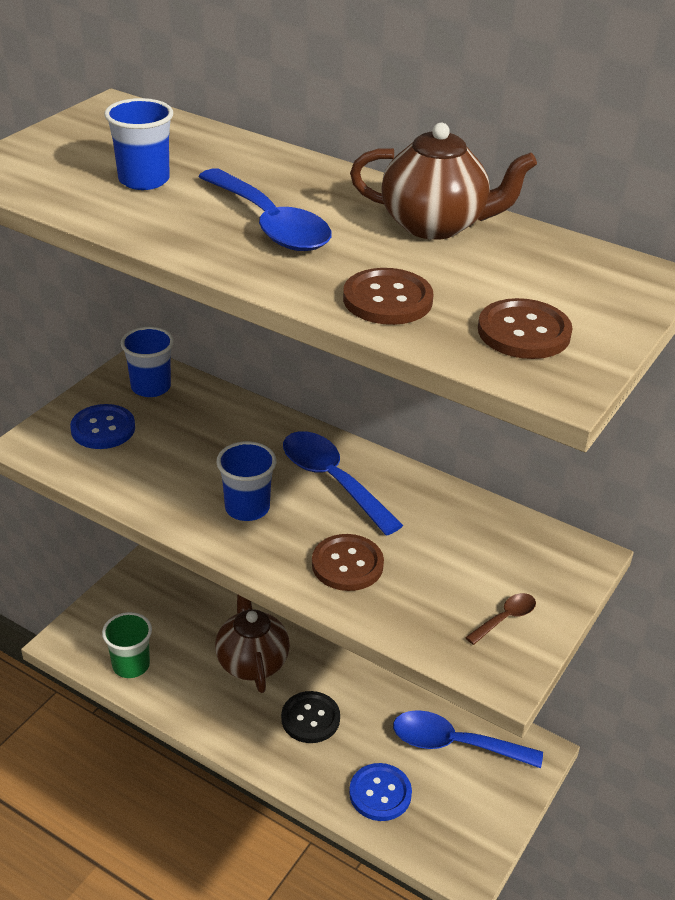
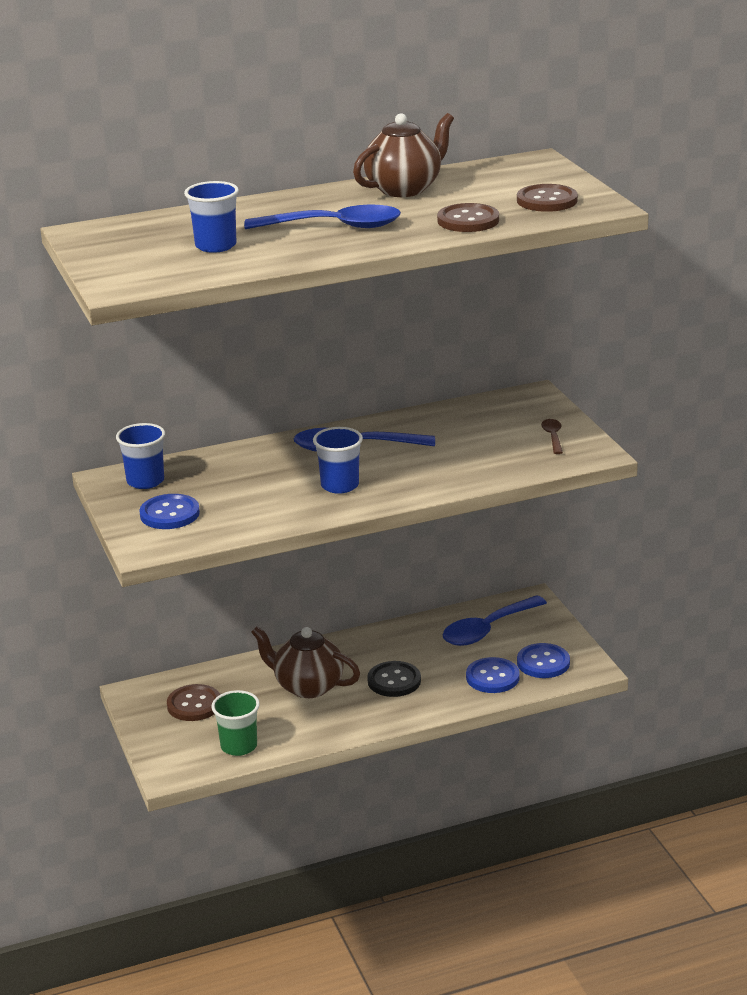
camera: 50 degrees left, 10 degrees down
brown button [312,534,384,591] -> brown button moved to [167,684,220,721]
none -> blue button [517,643,570,678]

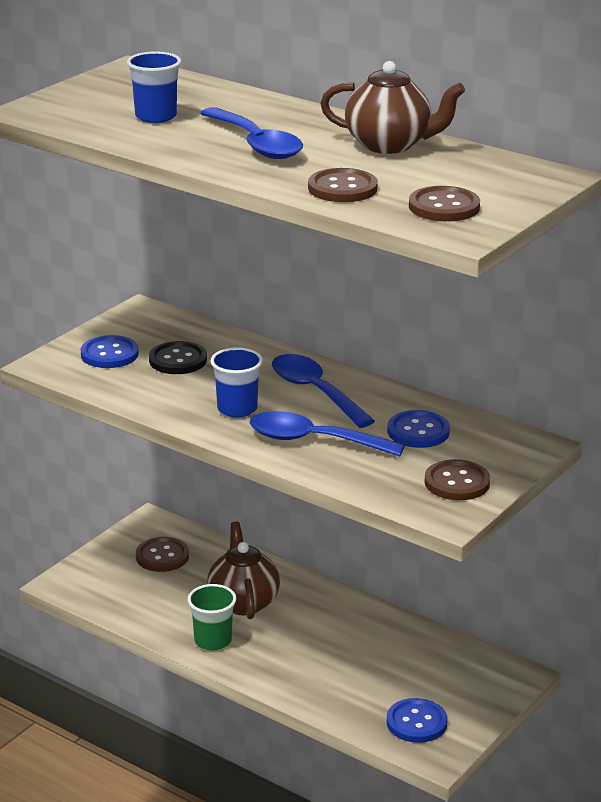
camera: 55 degrees right, 0 degrees up
blue cup [116,423,166,489] -> none
green cup [211,690,260,756] -> green cup moved to [188,584,237,650]
black button [367,661,421,697] -> black button moved to [149,341,207,374]
blue spoon [442,595,547,646] -> blue spoon moved to [250,411,405,456]
blue button [466,657,520,693] -> blue button moved to [387,410,450,448]
brown spoon [541,419,563,454] -> brown button [424,459,490,500]

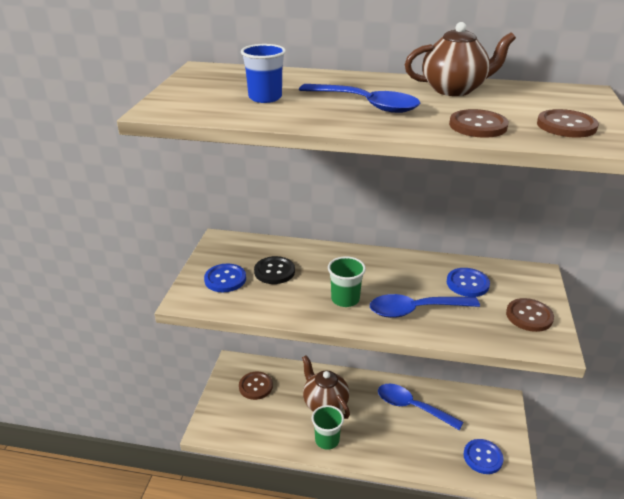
camera: 25 degrees left, 5 degrees up
blue cup [210,347,263,417] -> green cup [328,256,366,307]
blue spoon [272,354,375,428] -> blue spoon moved to [378,384,463,431]

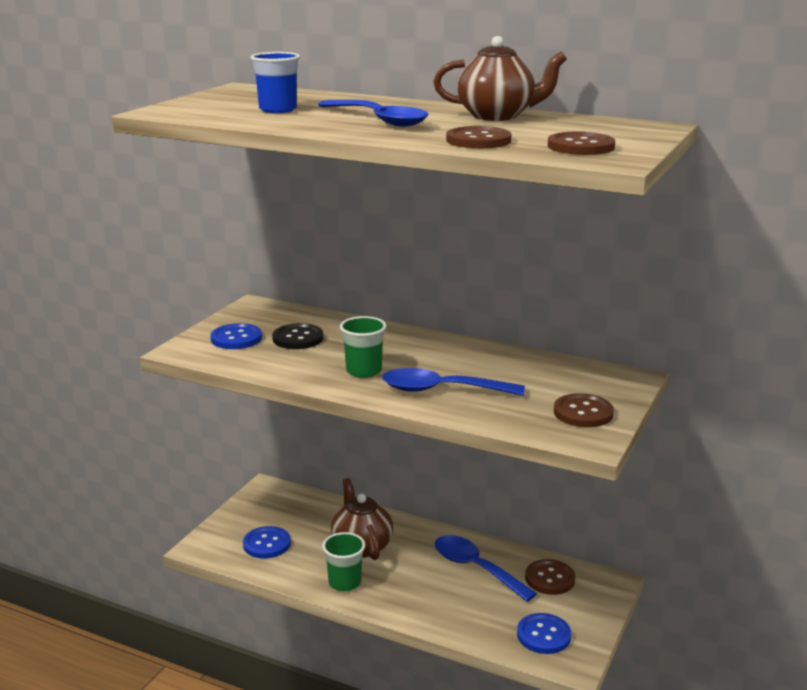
camera: 15 degrees right, 10 degrees down
brown button [239,372,273,400] -> brown button moved to [525,559,575,595]
blue button [447,268,490,297] -> blue button moved to [243,526,291,558]

